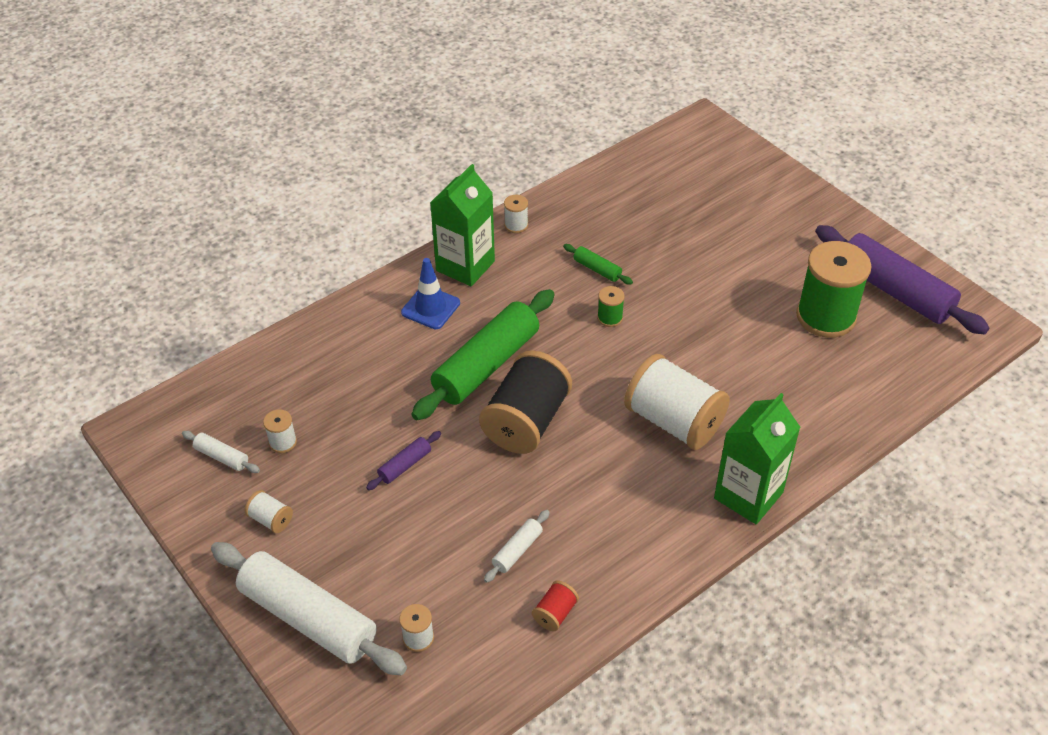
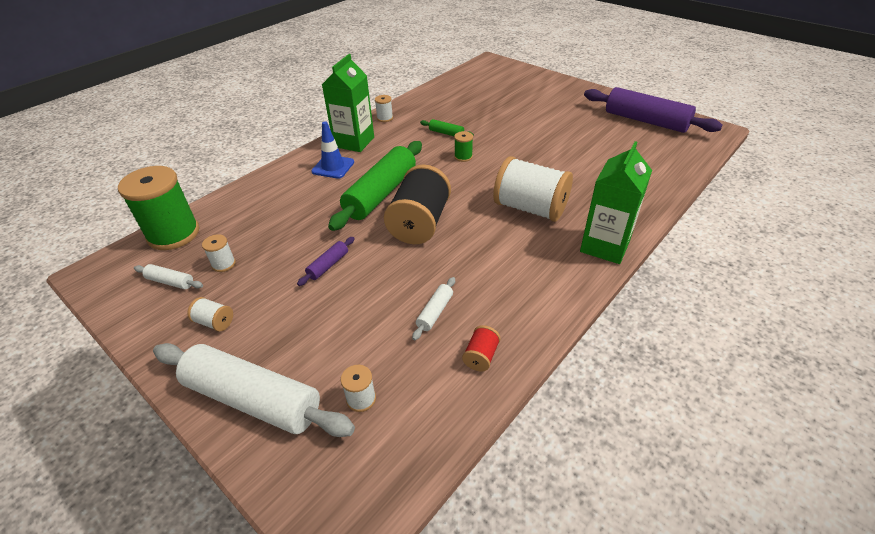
camera: 10 degrees left, 5 degrees down
green spool [796,241,871,338] -> green spool moved to [118,166,199,250]

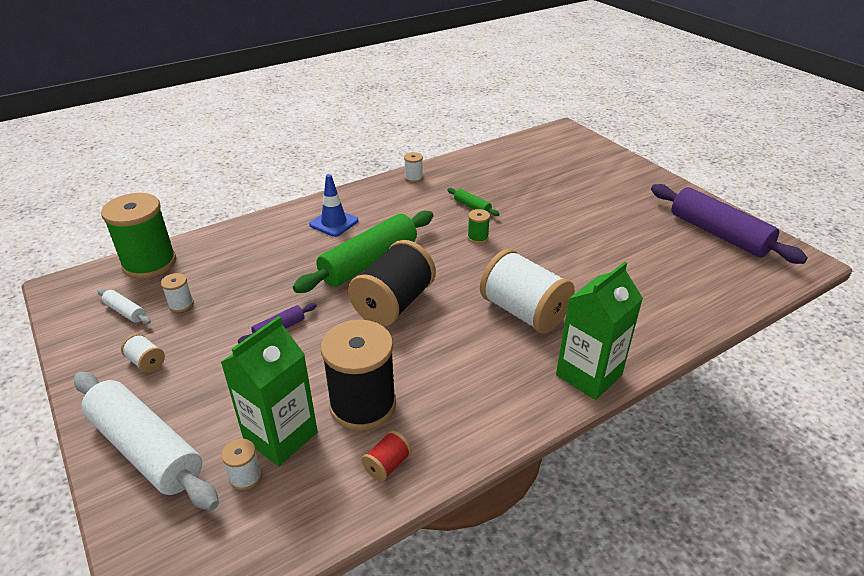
camera: 15 degrees right, 5 degrees down
green carton [322,54,374,152] -> green carton moved to [221,316,318,466]
white rolling pin [412,277,455,340] -> black spool [321,320,396,431]

